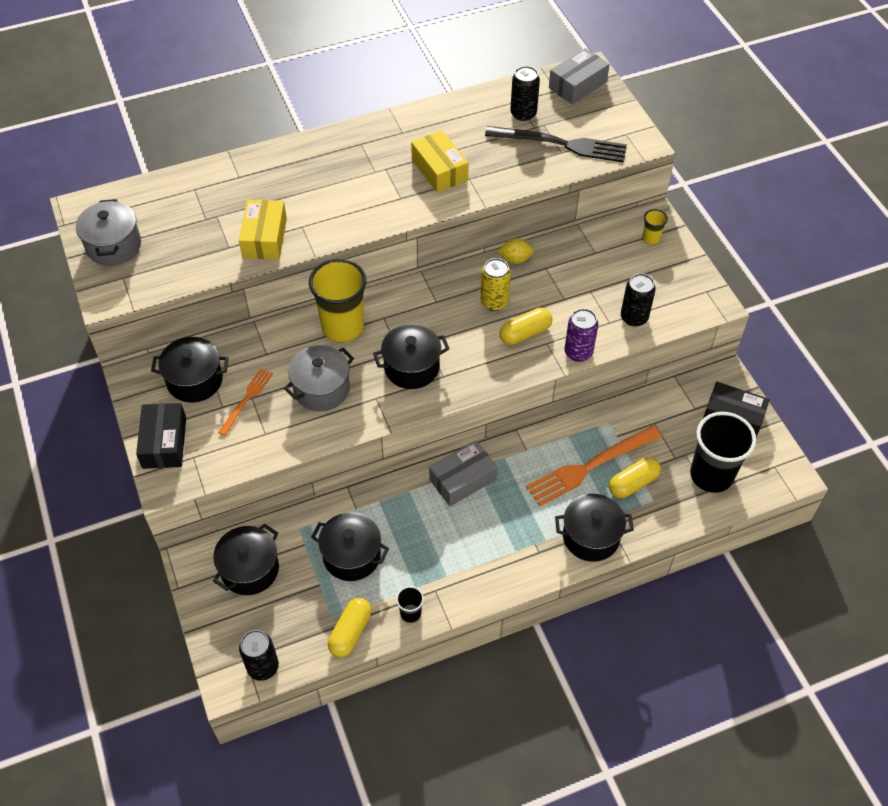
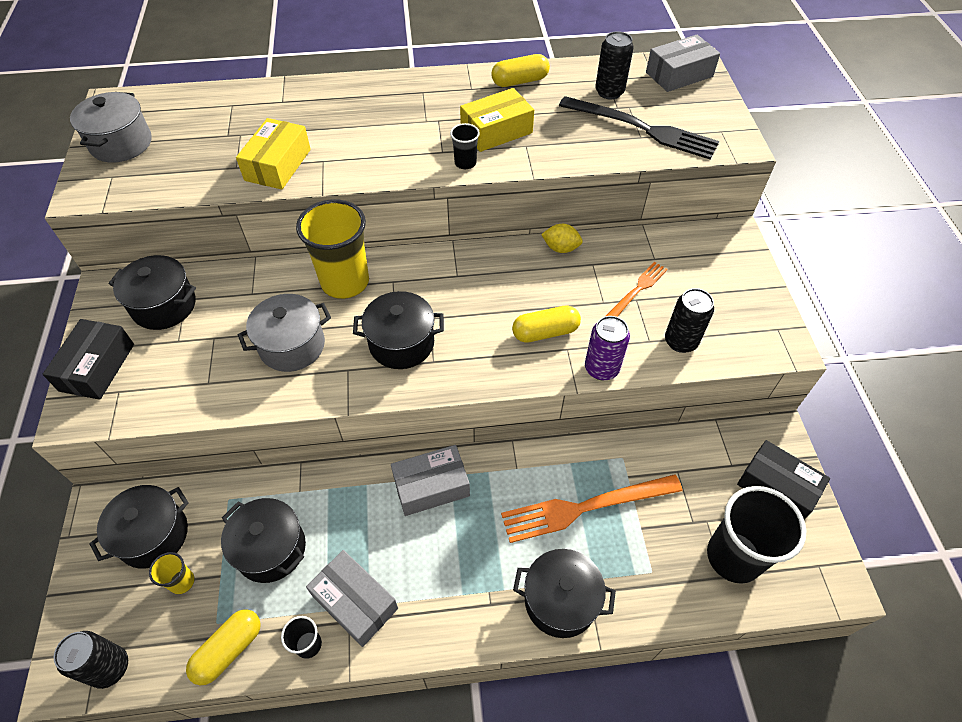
camera: 15 degrees right, 0 degrees up
orange fork [218,368,273,436] -> orange fork moved to [606,262,667,317]
yellow box [411,130,469,193] -> yellow box turned 75 degrees clockwise [460,88,534,152]
yellow can [481,258,511,311] -> none
yellow capsule [609,457,661,498] -> yellow capsule moved to [491,54,550,87]
yellow cup [642,209,668,245] -> yellow cup moved to [149,552,195,594]
none -> grey box [306,550,398,647]
none -> black cup [450,123,480,169]

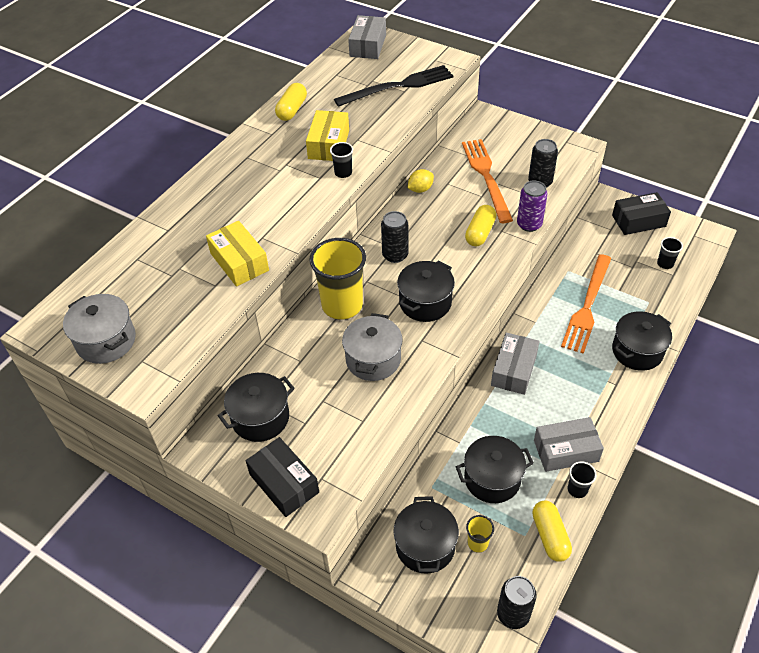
camera: 50 degrees left, 5 degrees down
black can [595,31,634,99] -> black can moved to [381,211,408,263]
orange fork [606,262,667,317] -> orange fork [462,139,513,223], size x1.81
black cup [707,486,806,584] -> black cup [657,237,683,269], size x0.45

